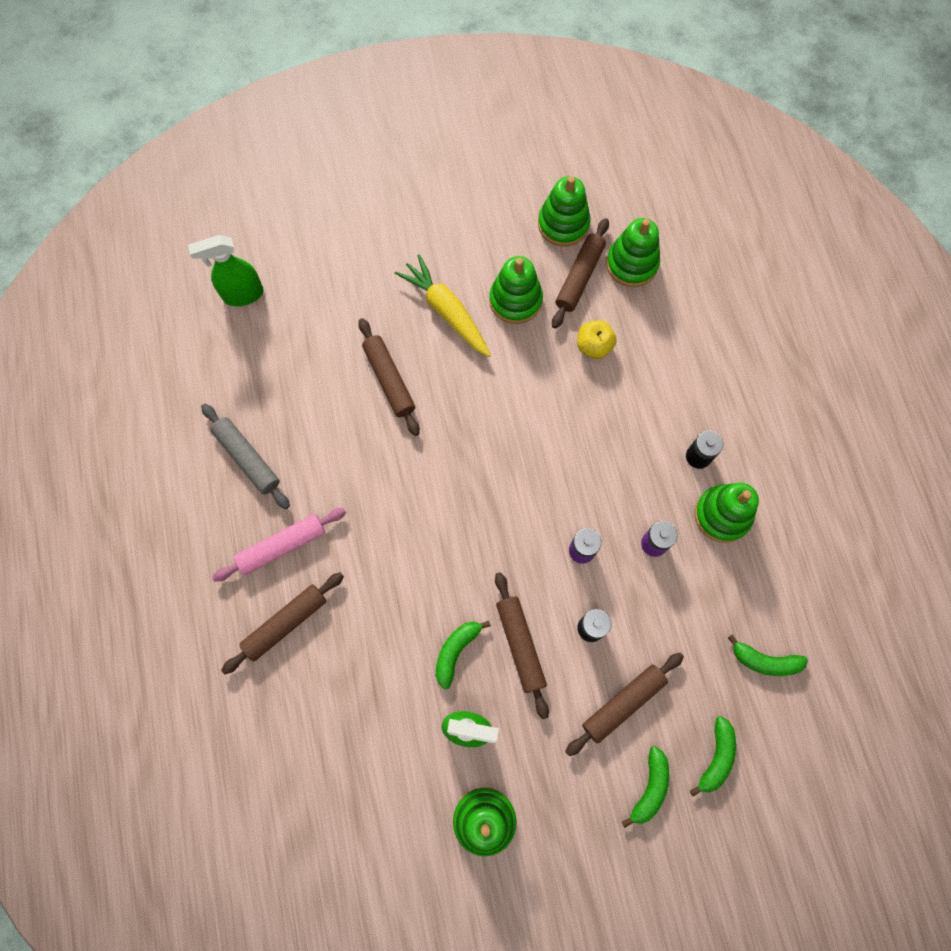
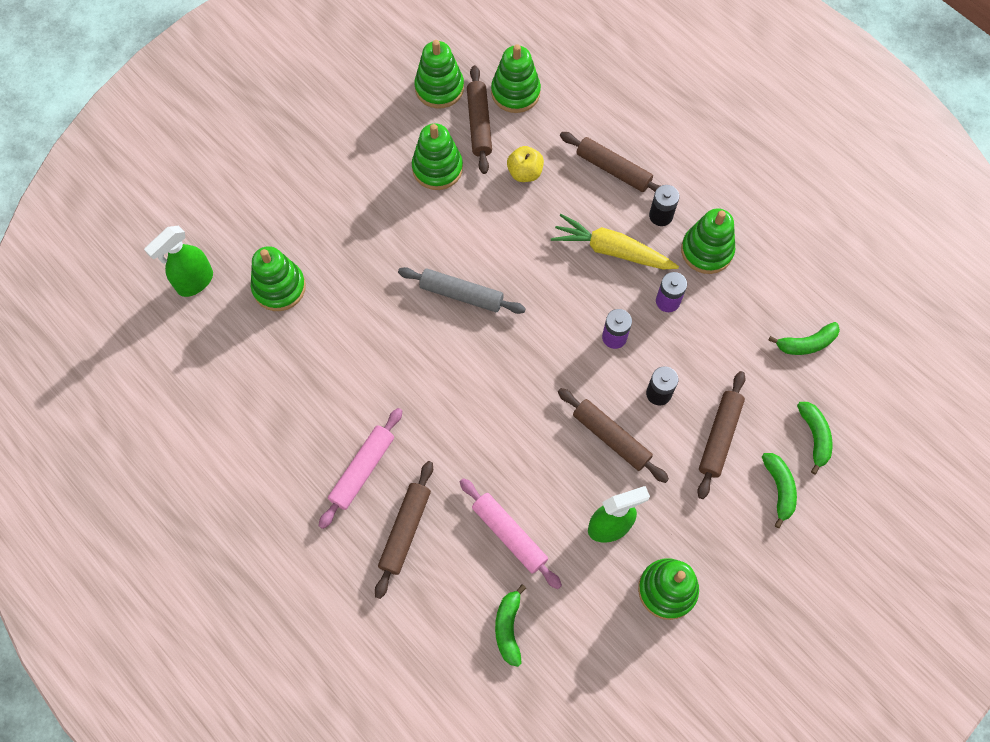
camera: 30 degrees left, 5 degrees down
grey rolling pin [201,404,290,509] -> grey rolling pin moved to [398,267,526,314]
brown rolling pin [358,318,420,436] -> brown rolling pin moved to [560,132,660,192]
yellow carrot [395,254,491,357] -> yellow carrot moved to [551,214,679,269]
green banana [436,621,491,690] -> green banana moved to [495,584,526,667]
none -> green stacking toy [251,246,306,311]
none -> pink rolling pin [460,478,562,589]

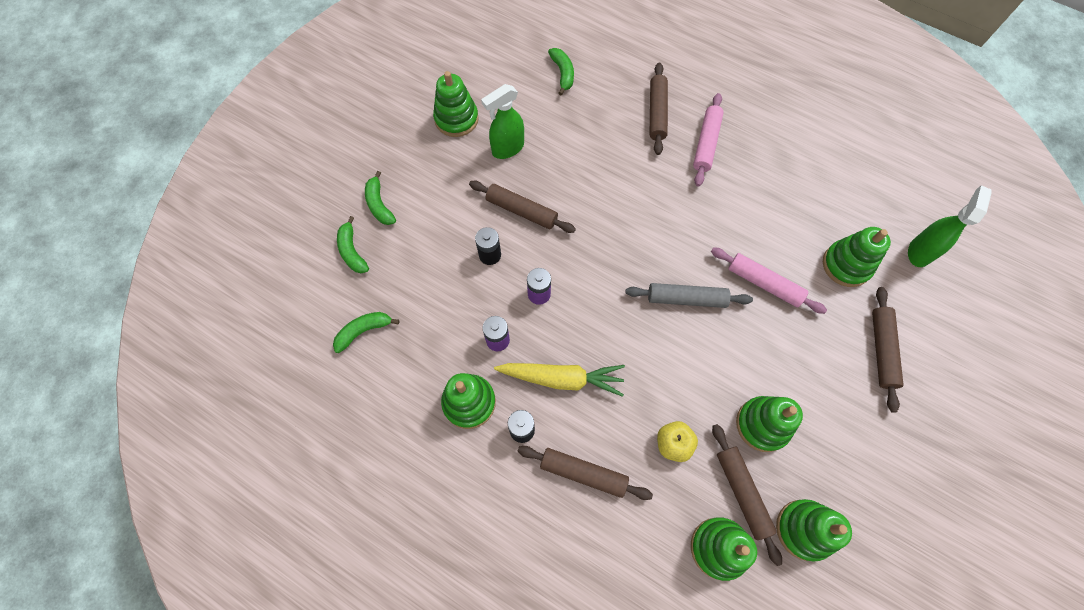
camera: 165 degrees right, 0 degrees up
pink rolling pin [460,478,562,589] -> pink rolling pin moved to [711,247,827,314]
brown rolling pin [697,371,746,499] -> brown rolling pin moved to [872,287,904,413]

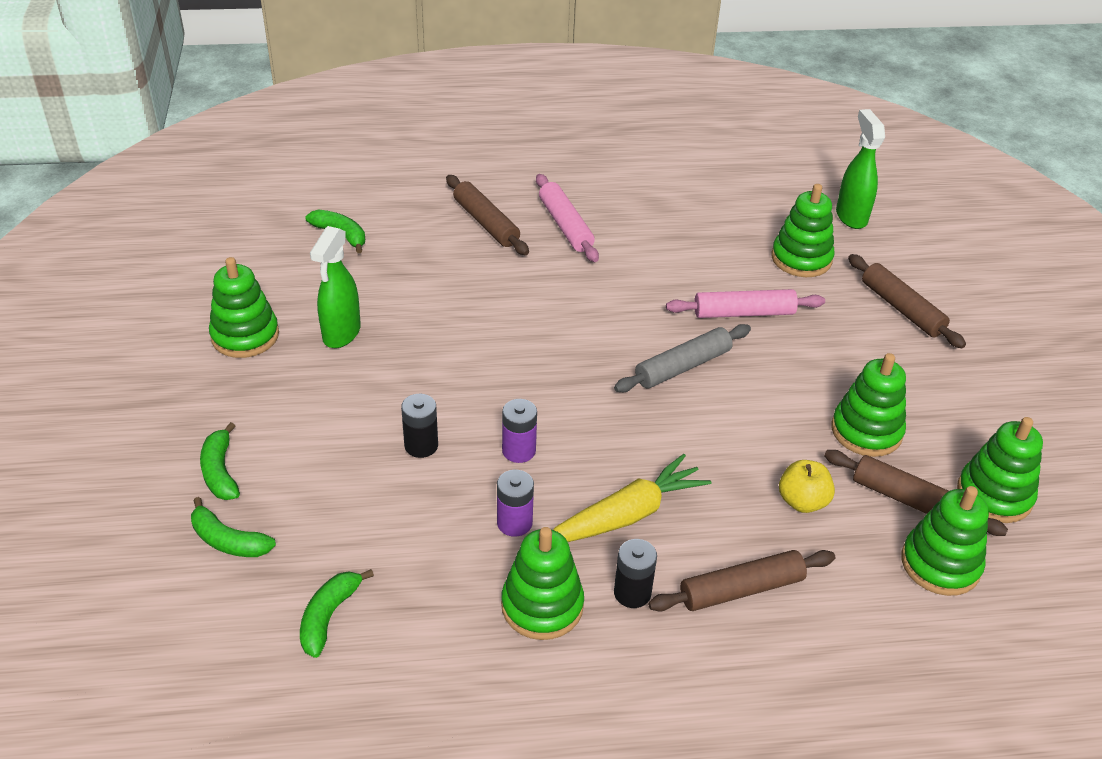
camera: 40 degrees left, 25 degrees down
green banana [365,171,396,225] -> green banana turned 45 degrees clockwise [200,422,240,500]
brown rolling pin [469,181,576,233] -> none

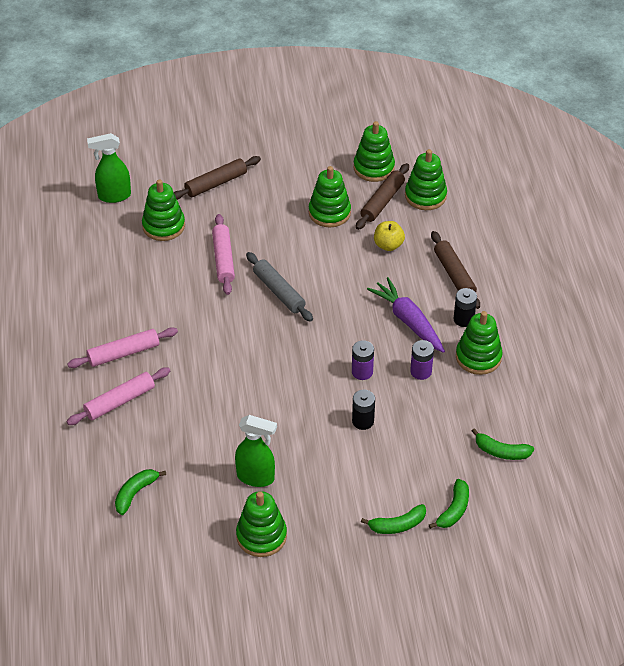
camera: 90 degrees left, 5 degrees up
brown rolling pin [446,175,529,255] -> pink rolling pin [66,367,170,425]
yellow carrot [553,454,711,542] -> purple carrot [367,277,445,353]

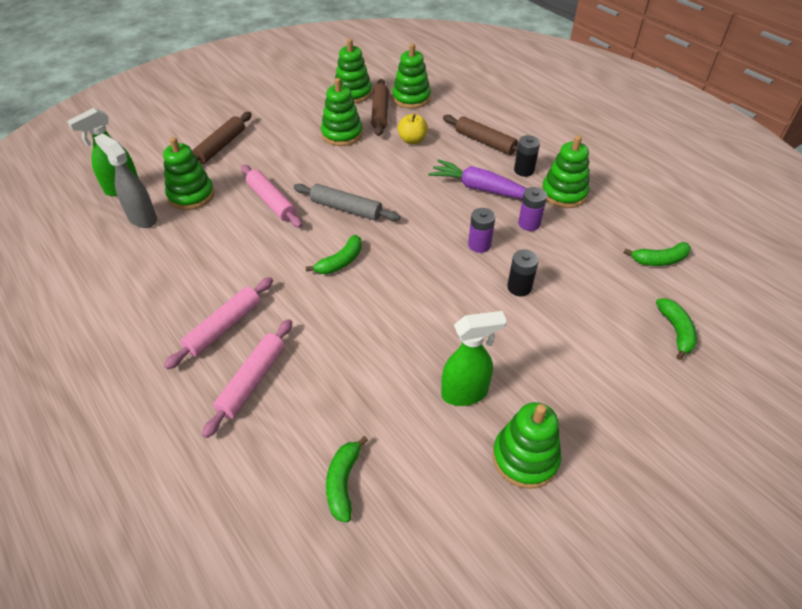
camera: 30 degrees left, 0 degrees up
green banana [361,504,426,534] -> green banana moved to [306,235,362,274]
none -> grey spray bottle [94,133,157,228]

